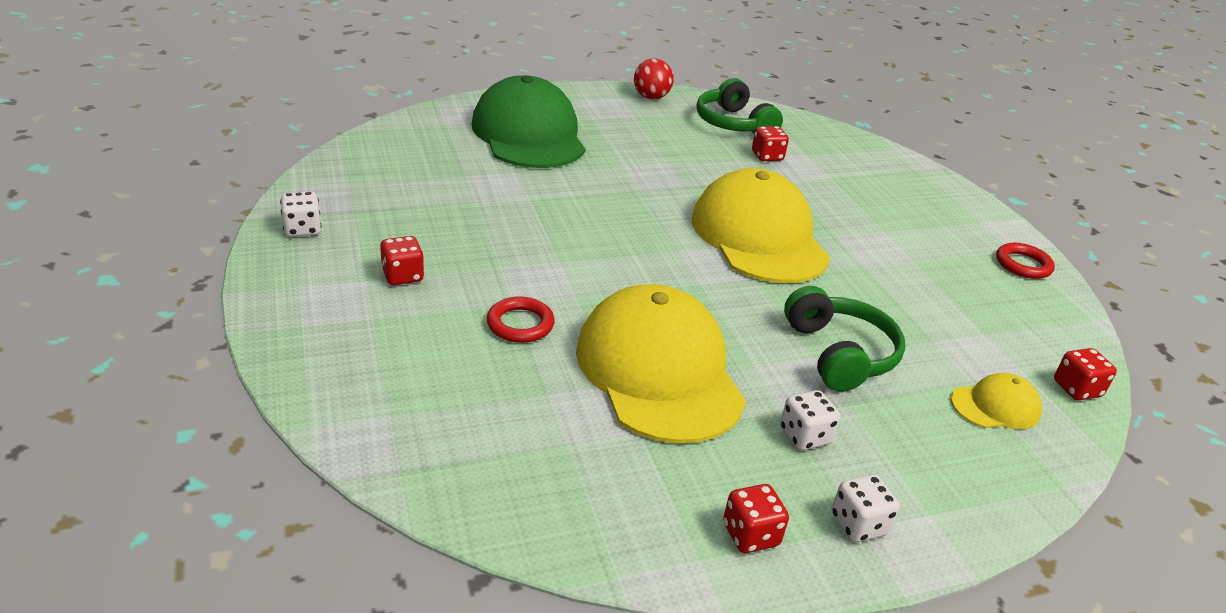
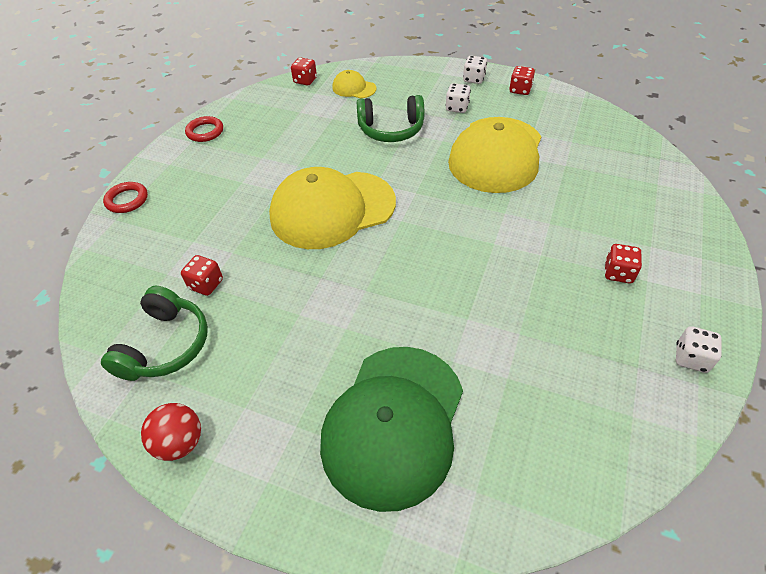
camera: 135 degrees left, 15 degrees up
red ring [487,296,555,343] -> red ring moved to [103,182,148,213]
yellow cap [692,168,830,283] -> yellow cap turned 45 degrees clockwise [269,167,396,249]
green headphones [784,286,906,392] -> green headphones turned 120 degrees counterclockwise [357,95,424,142]

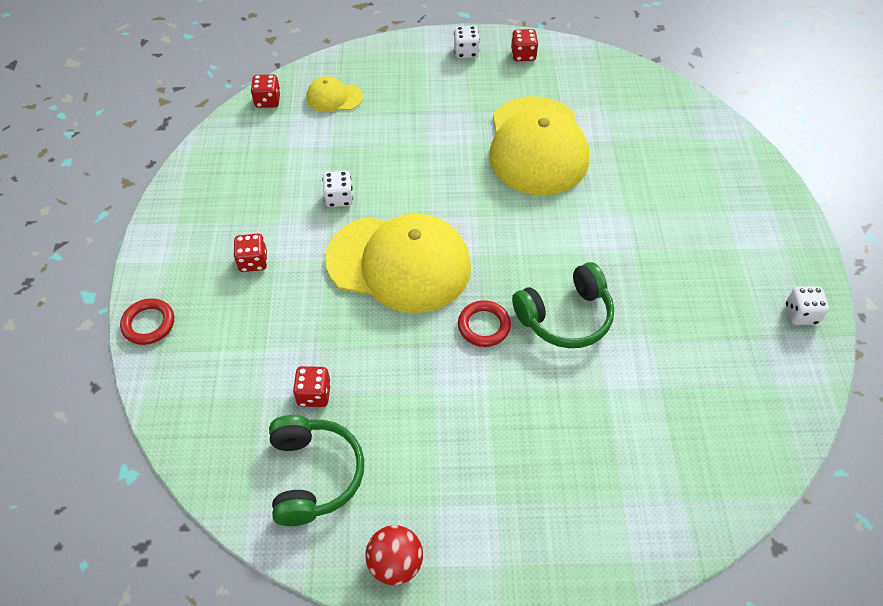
camera: 25 degrees left, 5 degrees up
red ring [185,116,223,142] -> red ring moved to [458,300,511,347]
yellow cap [269,167,396,249] -> yellow cap turned 120 degrees counterclockwise [325,213,471,313]
green cap [320,347,463,512] -> none
green headphones [357,95,424,142] -> green headphones moved to [512,262,614,348]
white dice [445,83,471,113] -> white dice moved to [322,171,353,207]
red dice [605,244,642,283] -> red dice moved to [233,234,267,272]

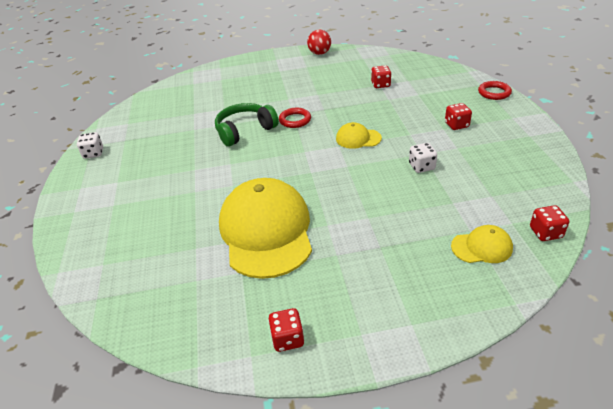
camera: 175 degrees right, 15 degrees down
green headphones [269,415,364,526] -> none
yellow cap [325,213,471,313] -> yellow cap [336,122,382,149], size x0.45
white dice [454,26,480,58] -> none

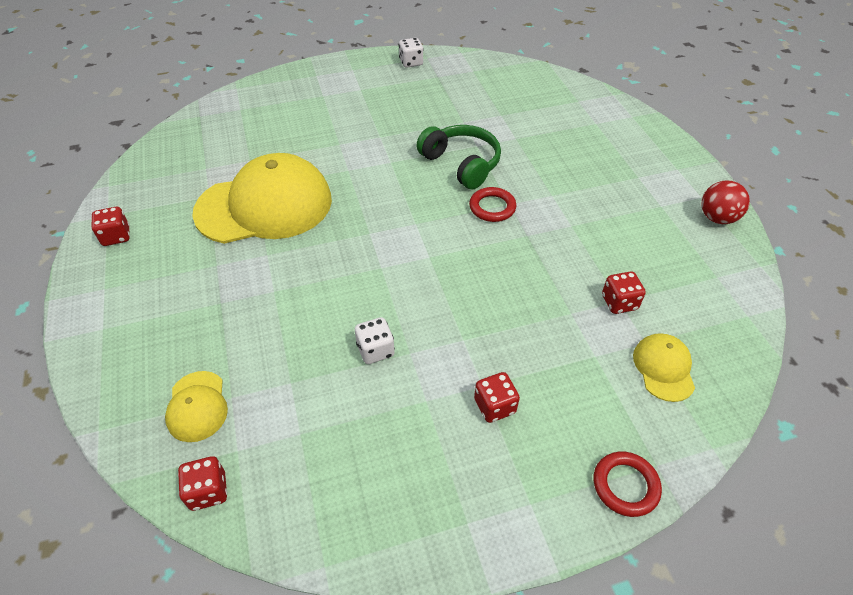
camera: 80 degrees right, 10 degrees up
yellow cap [336,122,382,149] -> yellow cap moved to [633,333,695,402]

